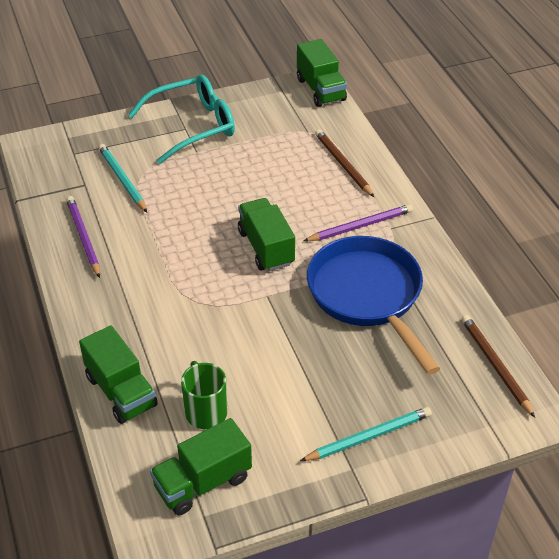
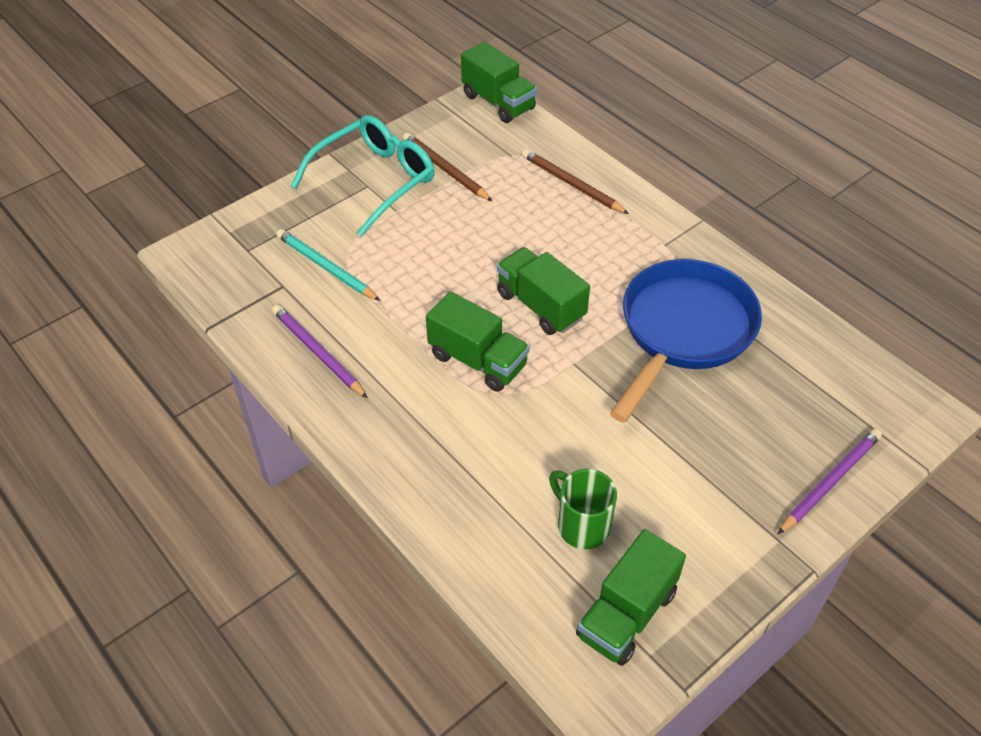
camera: 20 degrees left, 5 degrees up
green truck [79,325,158,424] -> green truck moved to [426,291,530,392]
turquoise pencil [300,407,432,461] -> none
purple pencil [304,204,413,241] -> purple pencil moved to [778,429,882,534]
blue pan [307,236,441,375] -> blue pan turned 75 degrees clockwise [610,259,762,423]
brown pencil [462,315,535,418] -> brown pencil moved to [403,133,492,201]

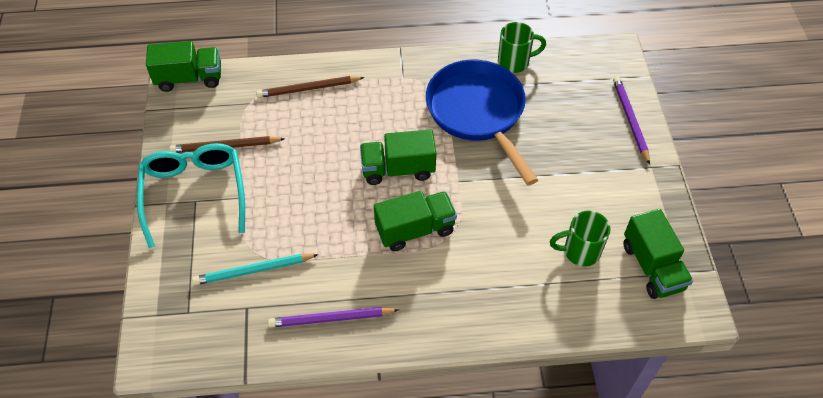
camera: 55 degrees left, 5 degrees up
none -> green mug [498,22,546,73]

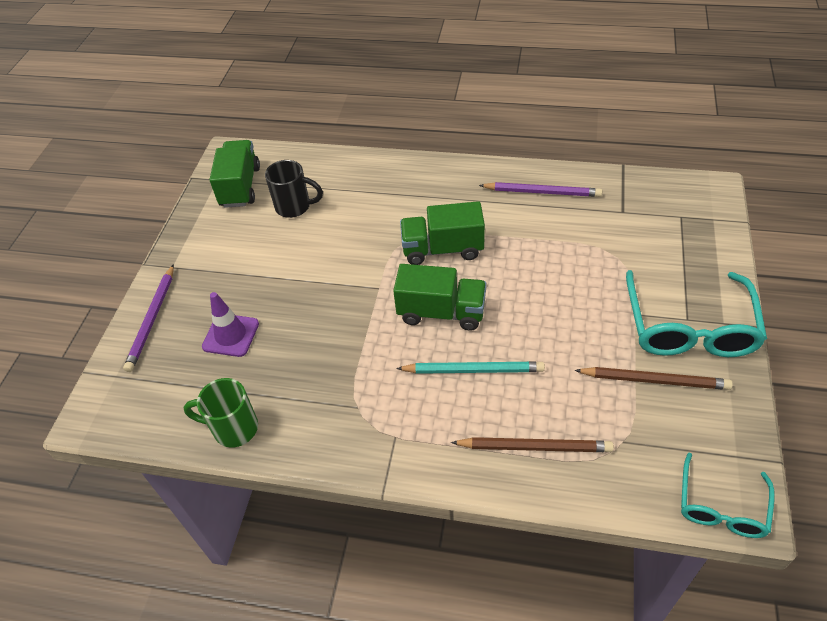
camera: 160 degrees left, 5 degrees down
green truck [146,41,221,92] -> turquoise glasses [681,452,775,538]
turquoise pencil [192,254,319,285] -> turquoise pencil moved to [396,362,545,374]
blue pan [426,60,538,186] -> none
green mug [550,211,611,266] -> black mug [265,160,323,218]
none -> purple traffic cone [202,292,259,357]

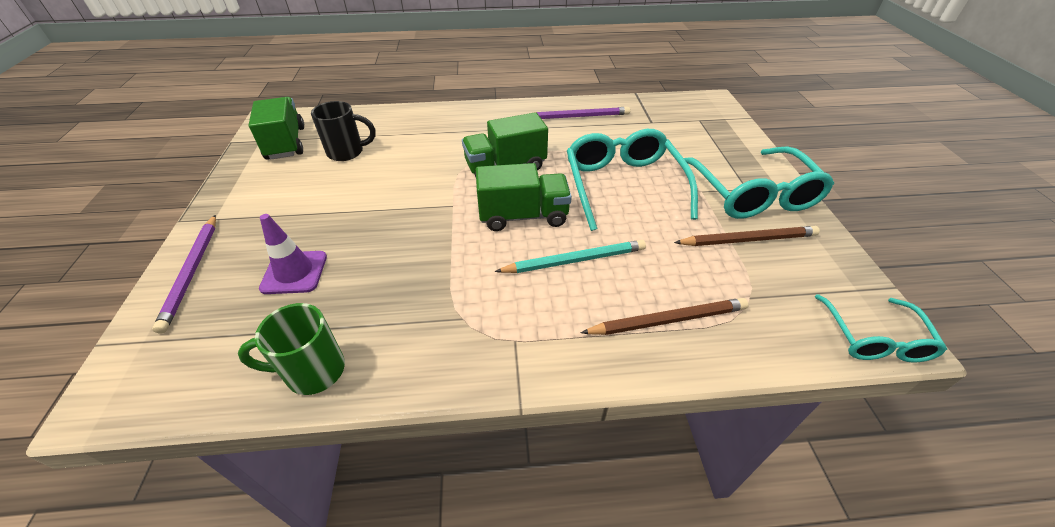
camera: 20 degrees left, 5 degrees down
none -> turquoise glasses [567,129,698,231]

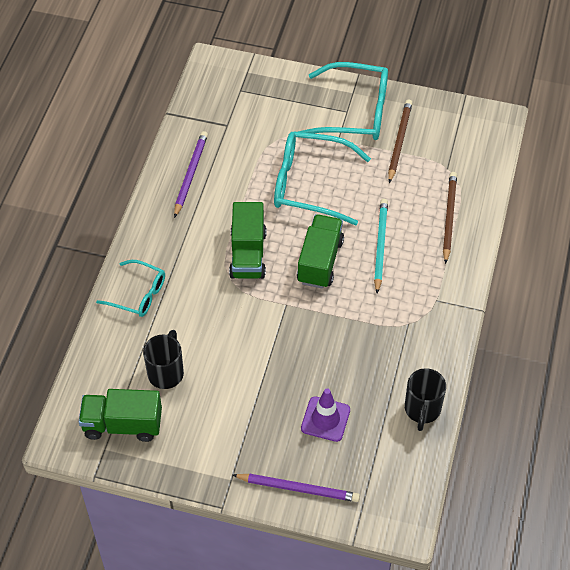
camera: 70 degrees left, 10 degrees up
green mug [238,303,345,395] -> black mug [405,368,446,431]
turquoise glasses [815,294,947,362] -> turquoise glasses moved to [96,260,165,317]

